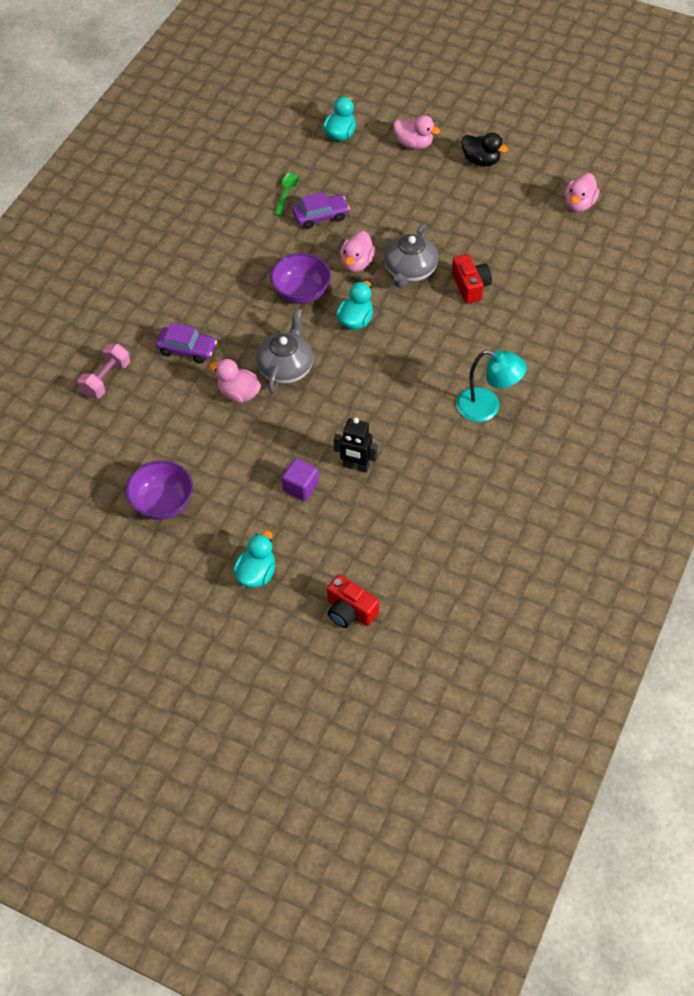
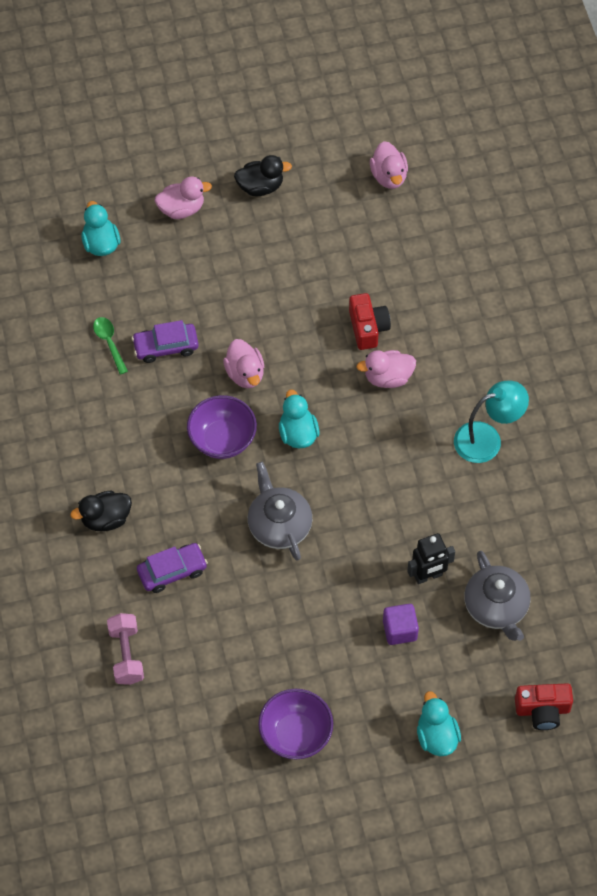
camera: 40 degrees left, 5 degrees up
pink duck [209,359,261,403] -> pink duck moved to [356,350,416,388]
purple car [293,192,350,229] -> purple car turned 135 degrees counterclockwise [132,320,199,363]
grey teapot [384,224,438,288] -> grey teapot moved to [464,551,531,641]
red camera [452,254,492,304] -> red camera turned 45 degrees clockwise [349,293,391,350]
none -> black duck [70,490,132,531]

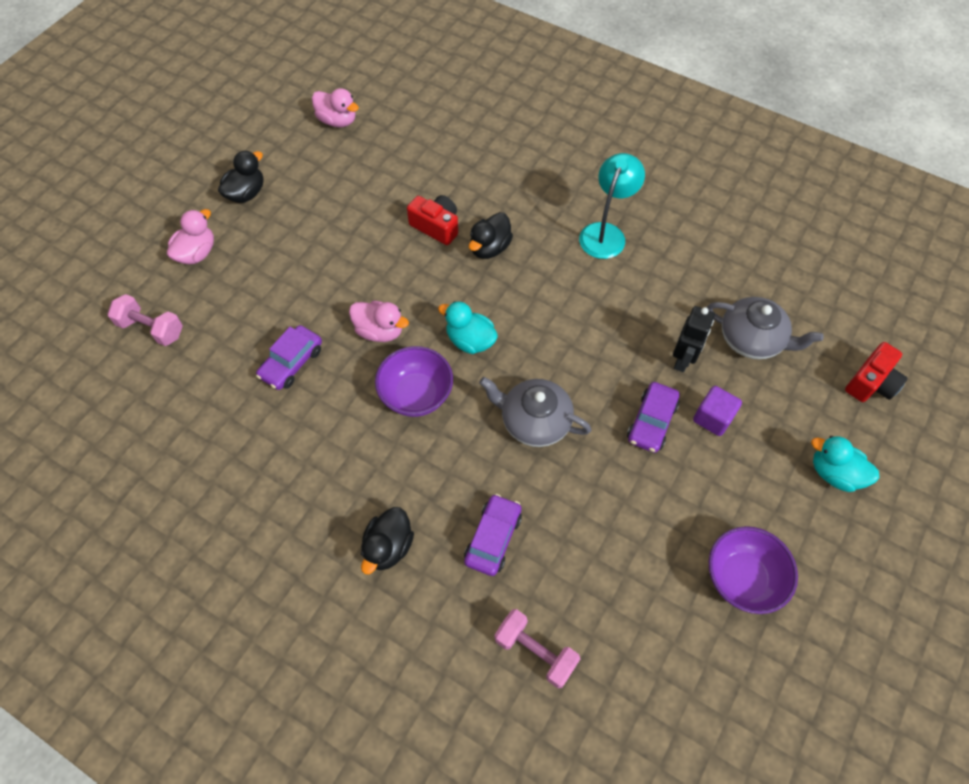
camera: 45 degrees left, 0 degrees up
turquoise duck [81,201,120,256] -> pink dumbbell [108,294,183,346]
green spoon [93,317,128,375] -> none
pink duck [356,350,416,388] -> black duck [469,212,513,259]
none -> purple car [627,382,680,453]

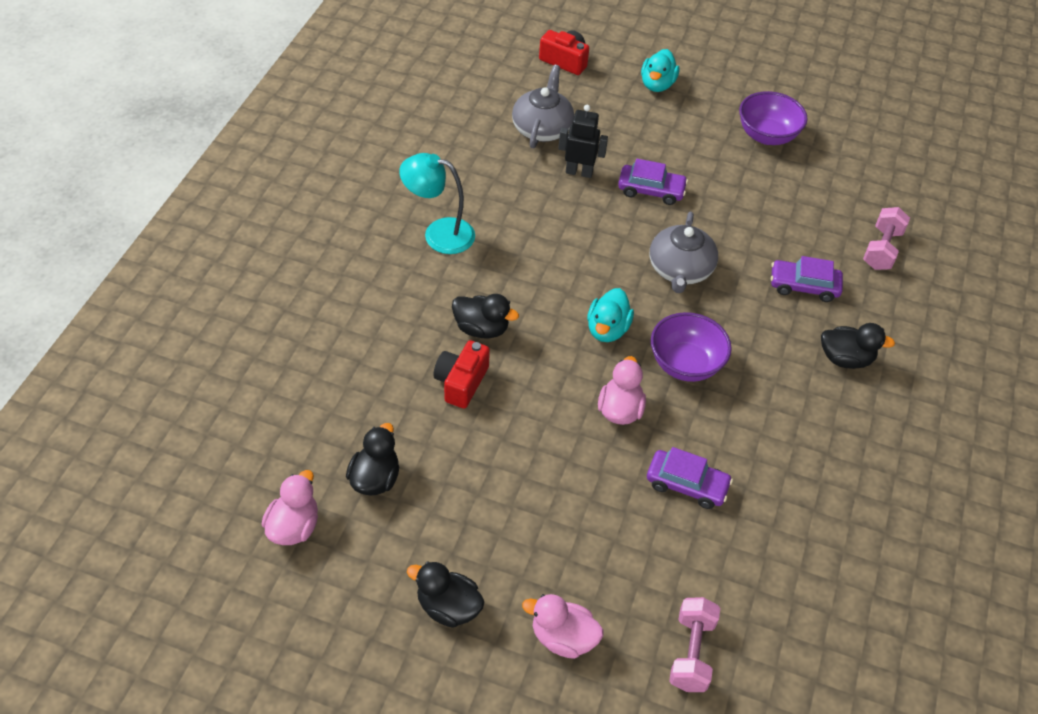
camera: 105 degrees left, 10 degrees down
purple cube [693,386,742,436] -> none
none -> black duck [346,423,399,496]

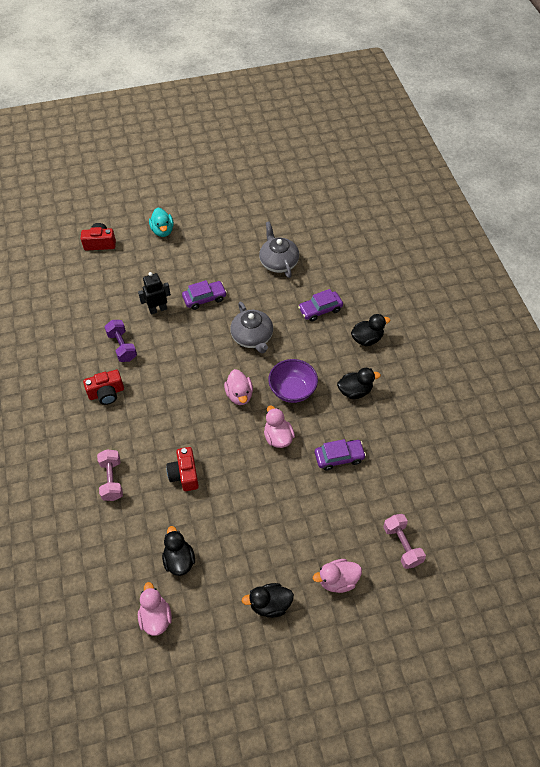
camera: 30 degrees left, 5 degrees up
turquoise lamp [399,153,475,254] -> red camera [83,370,124,405]
black duck [452,294,519,339] -> black duck moved to [337,368,381,399]
grey teapot [512,65,574,148] -> grey teapot moved to [259,221,299,278]
turquoise duck [587,288,634,342] -> pink duck [224,369,253,405]
purple bowl [739,91,808,145] -> none
pink dumbbell [863,207,910,270] -> pink dumbbell moved to [97,449,123,501]
none -> purple dumbbell [104,320,137,362]

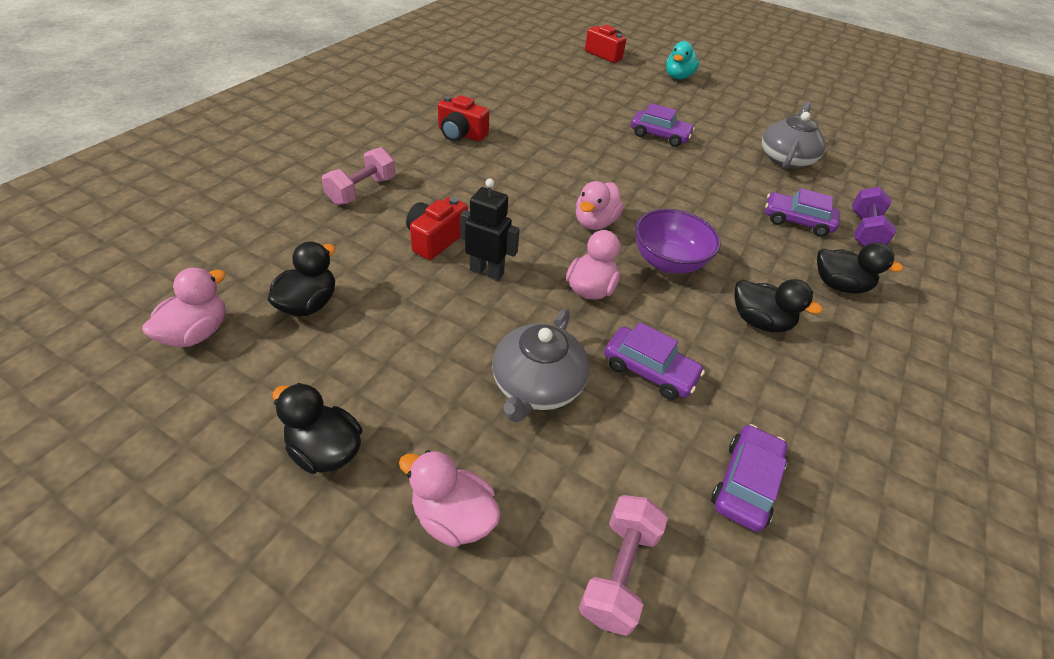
camera: 40 degrees right, 10 degrees down
purple dumbbell [104,320,137,362] -> purple dumbbell moved to [852,187,896,247]
black robot [138,272,171,315] -> black robot moved to [460,178,520,280]
grey teapot [230,302,273,354] -> grey teapot moved to [492,309,589,423]
none -> purple car [711,424,788,532]

